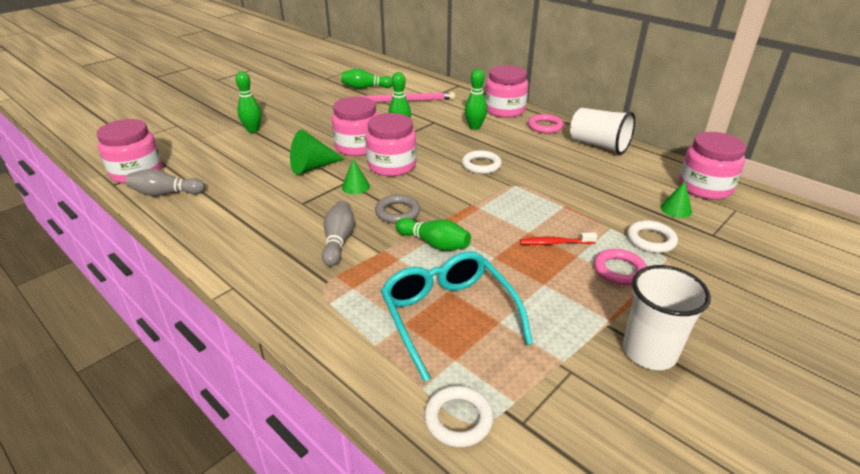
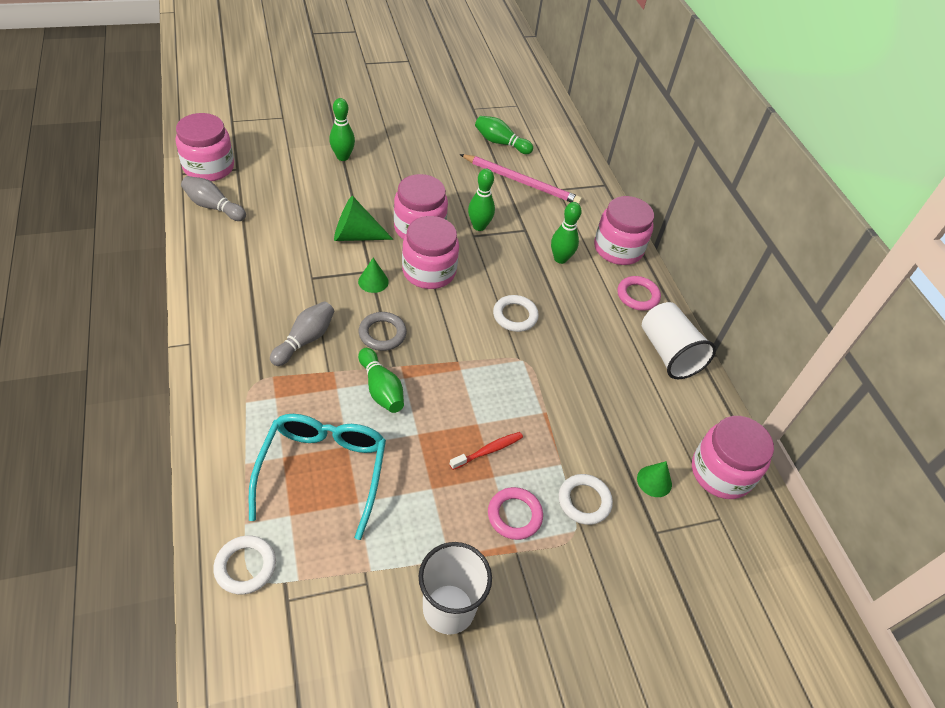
camera: 25 degrees right, 15 degrees up
red toothbrush [520,232,597,245] -> red toothbrush turned 120 degrees clockwise [450,432,523,470]

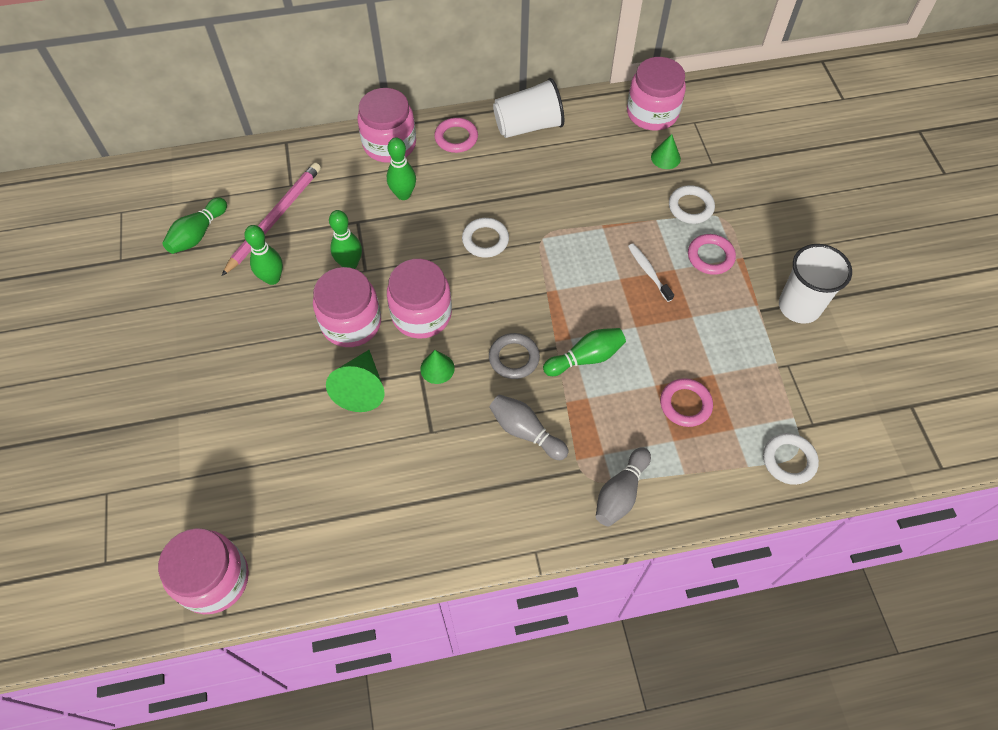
camera: 80 degrees left, 10 degrees up
grey bowling pin [181,176,246,221] -> grey bowling pin moved to [596,447,651,526]
turquoise glasses [249,414,386,540] -> pink ring [660,378,713,427]
green bowling pin [329,98,355,161] -> green bowling pin moved to [244,225,283,285]
red toothbrush [450,432,523,470] -> white toothbrush [628,243,674,302]

